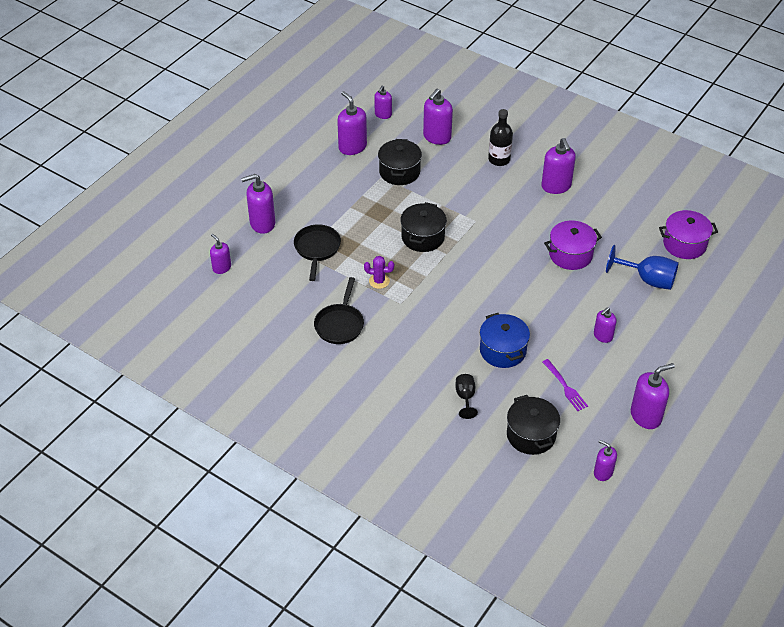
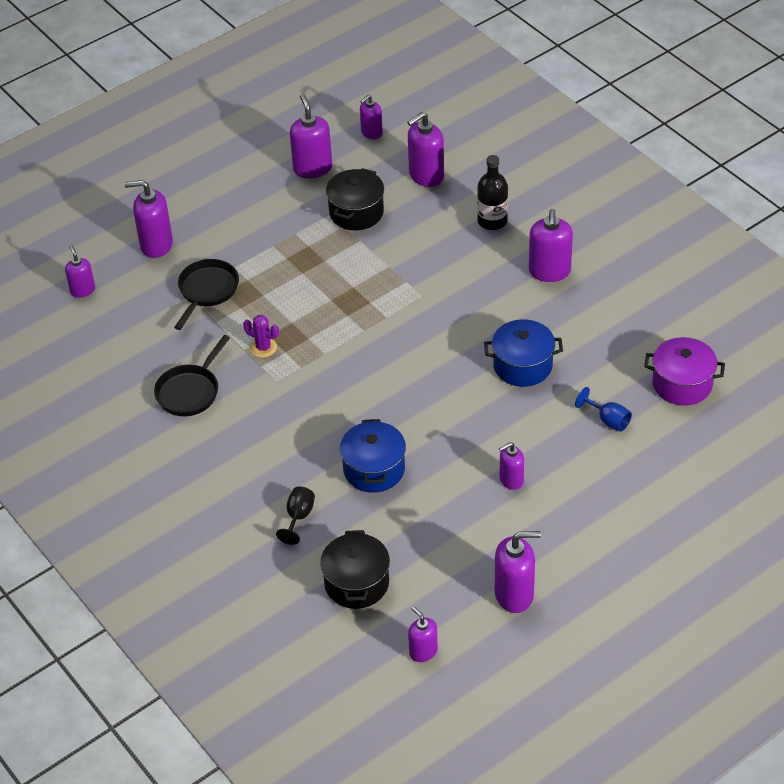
camera: 20 degrees right, 0 degrees up
black pot [400,202,447,252] -> none
purple fork [543,359,588,411] -> none
purple pot [544,220,602,270] -> blue pot [484,319,563,387]
blue goblet [606,245,679,290] -> blue goblet [575,387,632,432], size x0.59

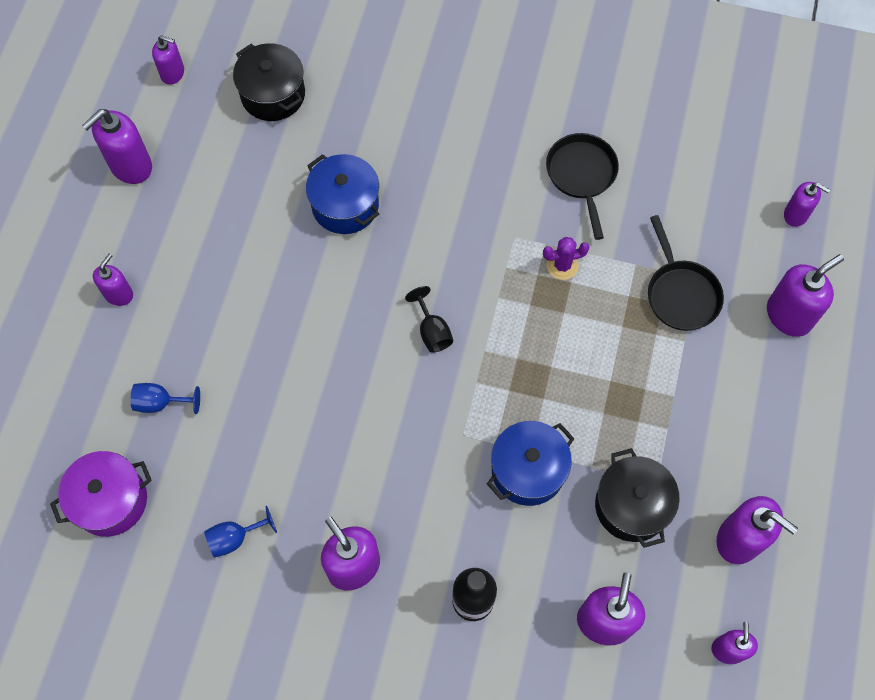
camera: 140 degrees right, 20 degrees up
black goblet [276,486,315,545] -> black goblet moved to [405,286,453,353]
blue pot [484,319,563,387] -> blue pot moved to [487,421,575,506]
purple soap dispenser [499,442,524,490] -> purple soap dispenser moved to [93,253,133,306]
none -> blue goblet [204,506,277,558]

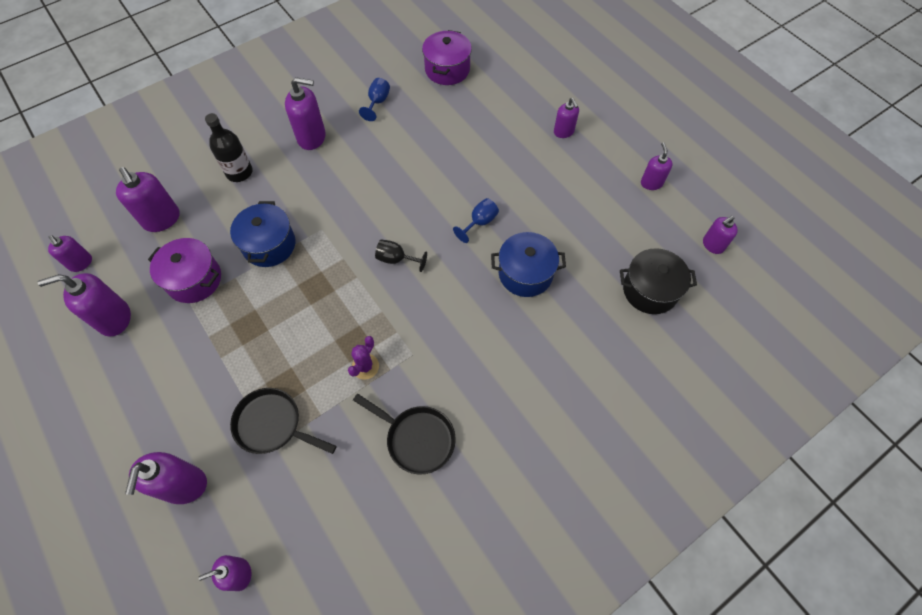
camera: 130 degrees right, 5 degrees down
purple soap dispenser [82,109,152,184] -> purple soap dispenser [641,142,673,190], size x0.61
blue goblet [131,383,200,414] -> blue goblet moved to [453,198,499,243]
black pot [595,448,680,548] -> purple pot [148,238,221,303]

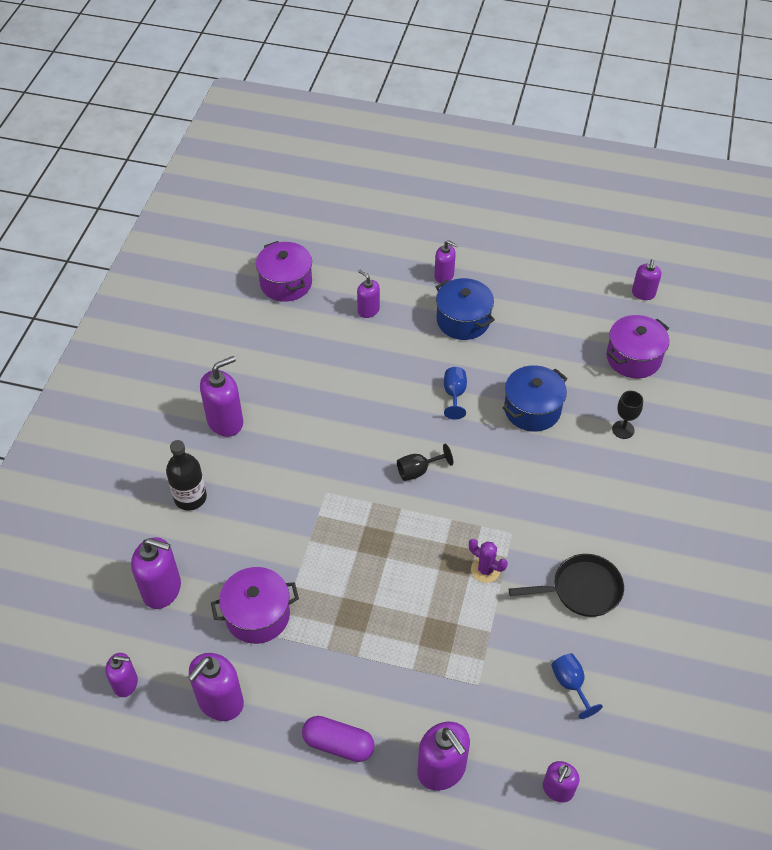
camera: 40 degrees left, 10 degrees down
blue pot [230,201,295,267] -> blue pot moved to [436,278,495,340]
black pan [230,388,337,454] -> none
purple cactus [348,336,379,380] -> purple cactus turned 45 degrees counterclockwise [469,539,508,583]
blue goblet [359,78,390,121] -> blue goblet moved to [551,653,603,719]
black pot [620,248,697,314] -> purple pot [606,315,669,378]
purple soap dispenser [641,142,673,190] -> purple soap dispenser moved to [357,270,380,318]
none -> purple capsule [302,716,375,762]
none -> black goblet [612,391,643,439]

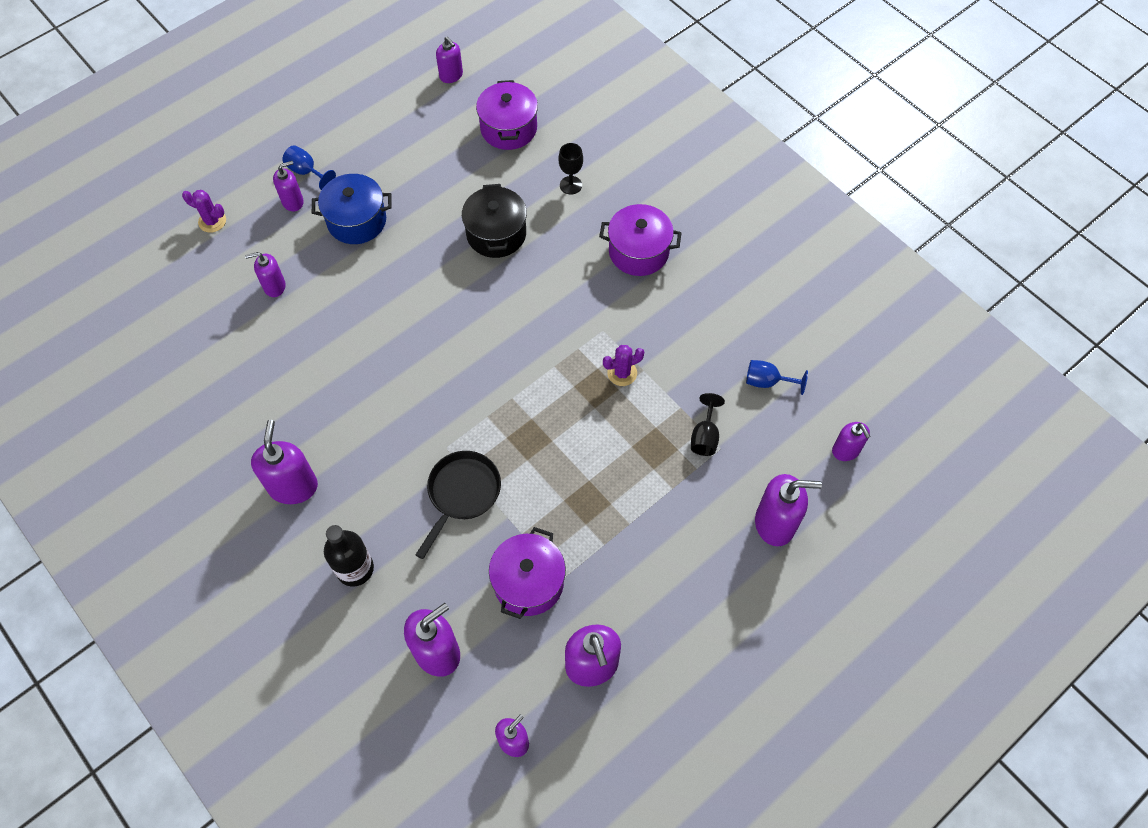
camera: 55 degrees left, 10 degrees up
purple pot [256,241,312,302] -> purple pot moved to [599,204,682,276]
purple capsule [302,716,375,762] -> none
black goblet [397,444,453,481] -> black goblet moved to [691,393,725,456]
blue goblet [444,367,467,420] -> blue goblet moved to [282,145,336,190]
blue pot [503,365,568,432] -> black pot [462,184,527,258]
black pan [509,554,624,617] -> black pan moved to [415,451,501,559]
none -> purple cactus [182,190,226,233]

